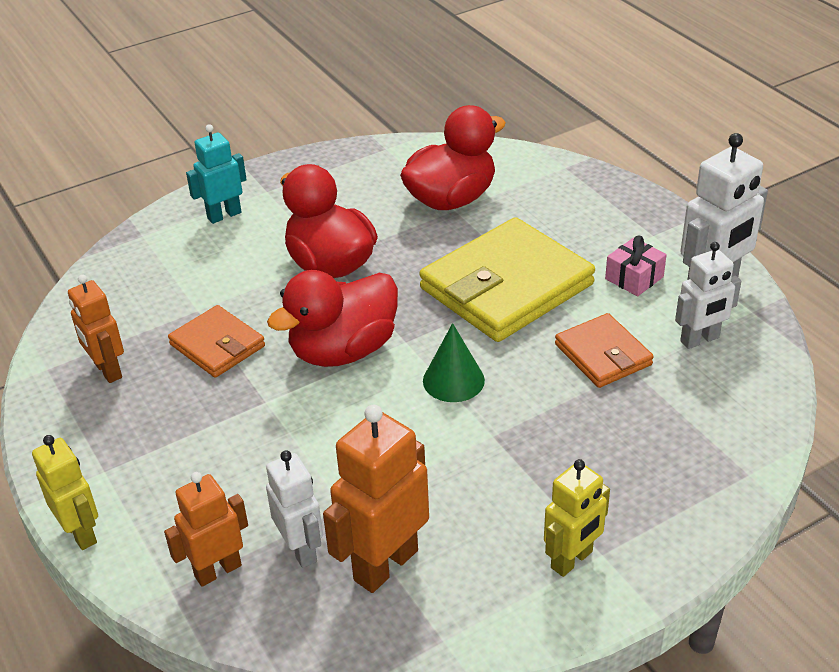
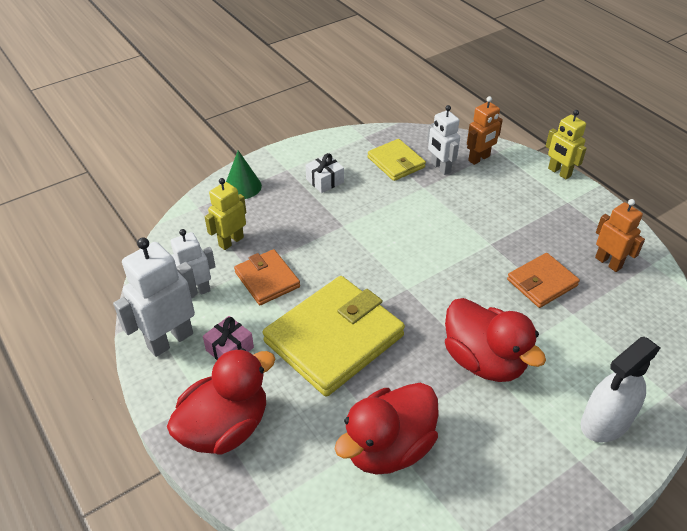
camera: 175 degrees right, 5 degrees up
orange wallet [168,305,265,378] -> orange wallet turned 75 degrees counterclockwise [507,253,580,308]
turquoise robot [186,124,247,224] -> white spray bottle [581,337,660,443]
red duck [267,270,398,367] -> red duck moved to [167,348,275,455]
orange robot [323,405,429,593] -> yellow wallet [368,139,426,181]
green cone [423,323,485,402] -> green cone moved to [226,150,262,199]
yellow robot [544,459,610,577] -> yellow robot moved to [205,178,246,250]
none -> white gift [305,153,344,193]

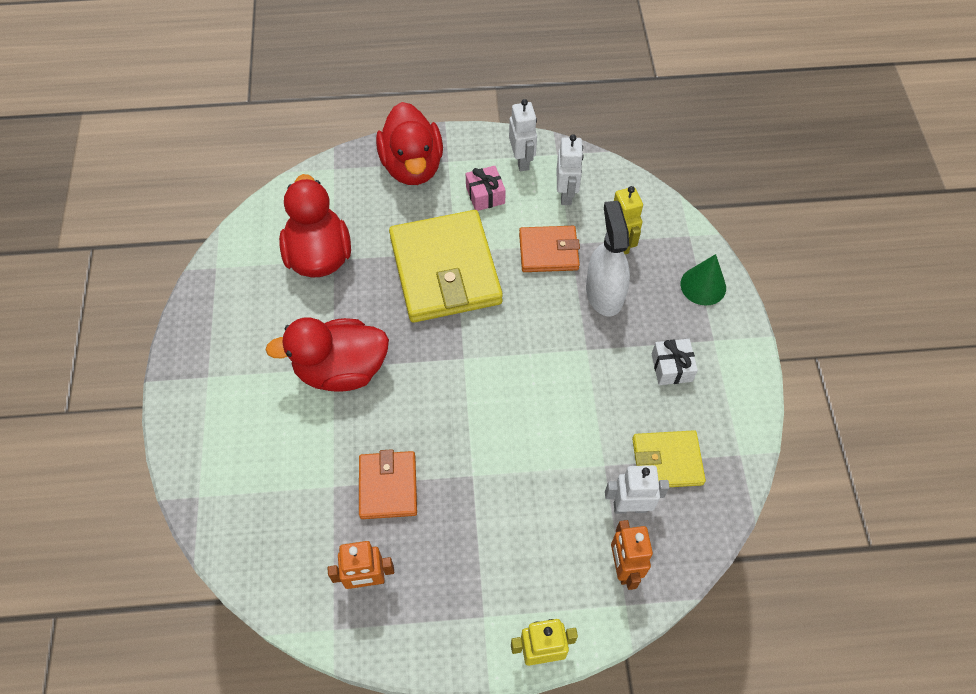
camera: 120 degrees right, 15 degrees up
white robot [113,237,198,357] -> white robot [509,99,537,171], size x0.65
white spray bottle [581,337,660,443] -> white spray bottle moved to [586,201,630,316]

